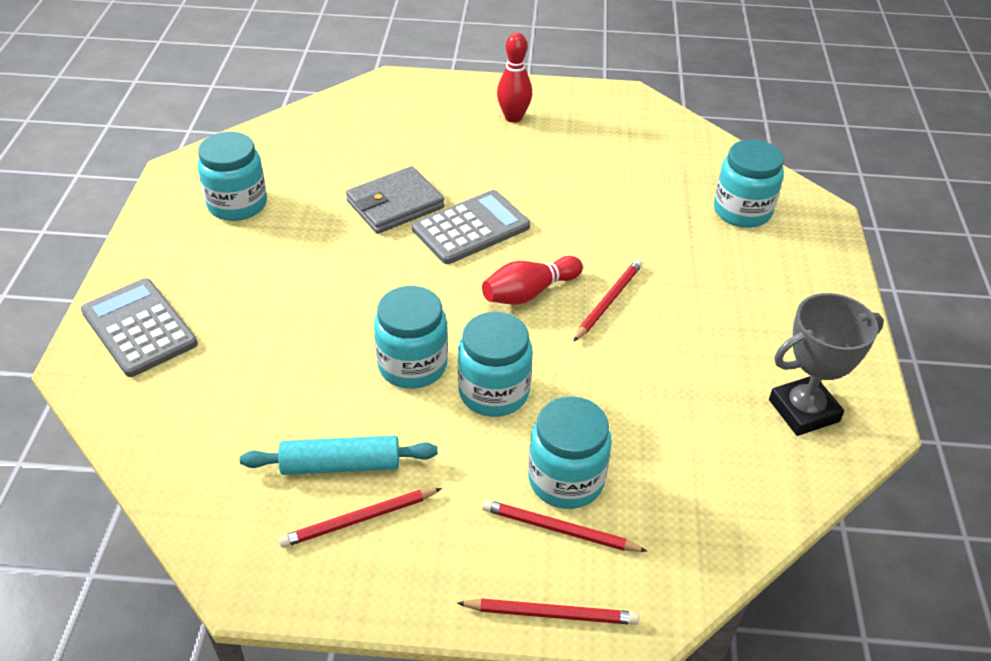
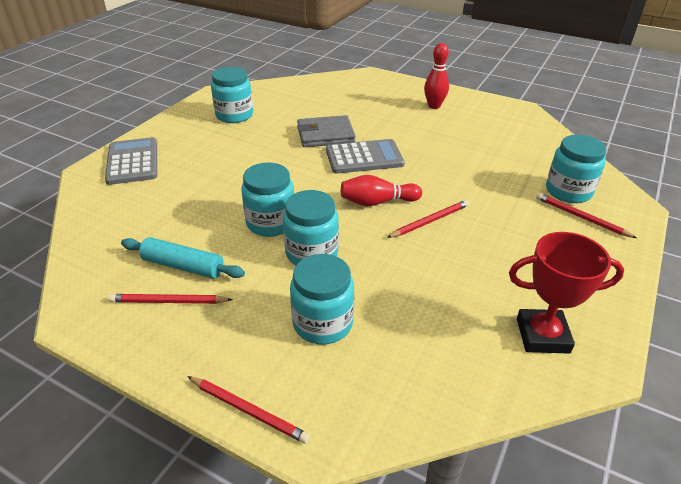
camera: 25 degrees right, 5 degrees down
red pencil [482,500,648,552] -> red pencil moved to [536,193,637,238]
grey trophy [769,293,884,436] -> red trophy [509,232,624,354]

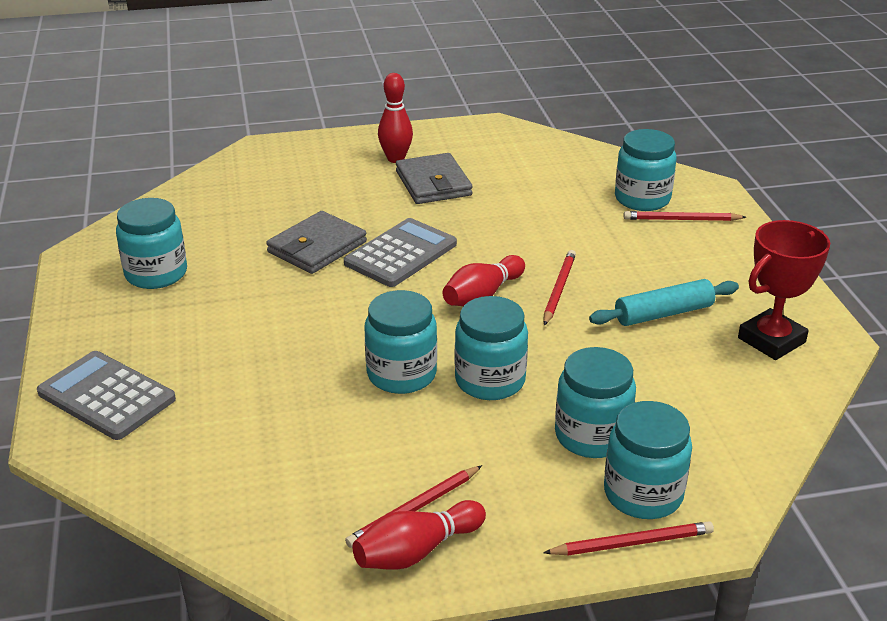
camera: 40 degrees left, 5 degrees down
turquoise rolling pin [121,237,245,279] -> turquoise rolling pin moved to [589,279,739,326]
none -> red bowling pin [352,500,486,570]
none -> grey wallet [396,153,473,204]
none -> turquoise jar [604,401,692,519]

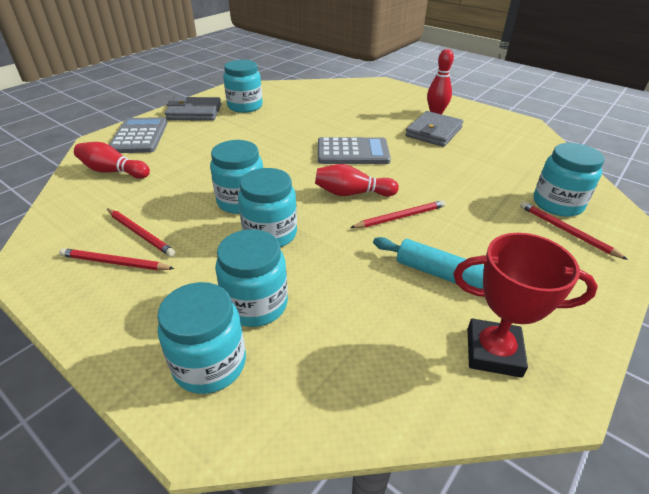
camera: 50 degrees right, 5 degrees up
grey wallet [266,211,367,274] -> grey wallet moved to [165,97,221,121]
red bowling pin [352,500,486,570] -> red bowling pin moved to [74,142,150,179]
red pencil [543,521,714,556] -> red pencil moved to [107,209,176,257]

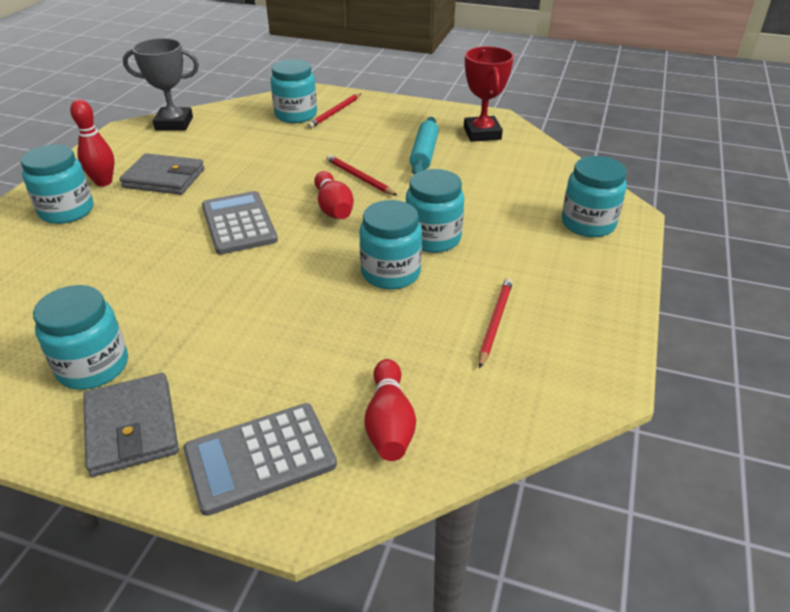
camera: 110 degrees left, 0 degrees up
red pencil [59,248,175,271] -> none
turquoise jar [215,229,288,327] -> turquoise jar moved to [21,144,93,224]
none -> grey trophy [123,38,199,131]

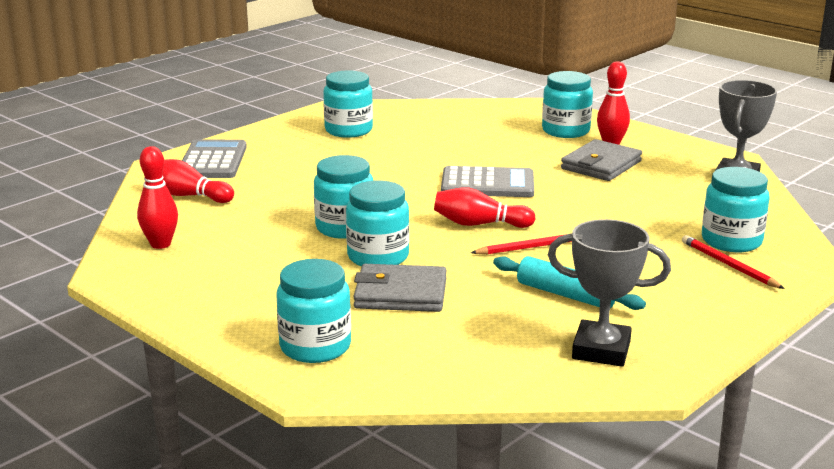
camera: 115 degrees right, 15 degrees down
grey wallet [83,373,179,477] -> grey wallet moved to [353,264,447,312]
red trophy [464,46,514,142] -> grey trophy [548,219,671,367]
red pencil [479,278,513,369] -> none
none -> red bowling pin [137,146,178,249]

